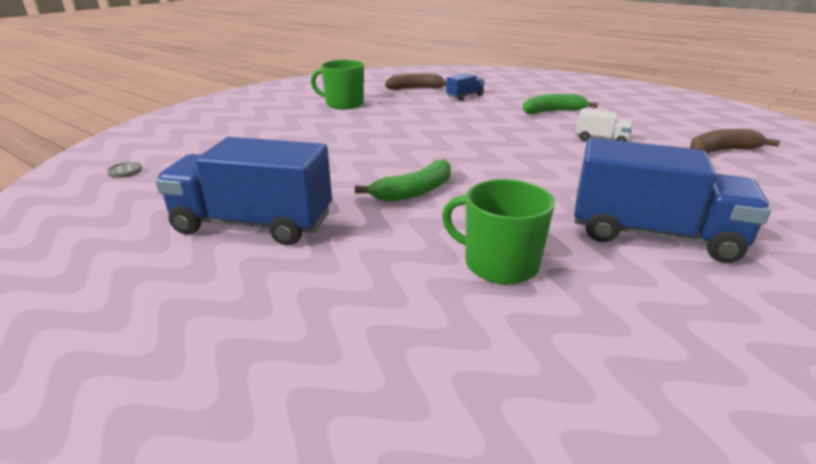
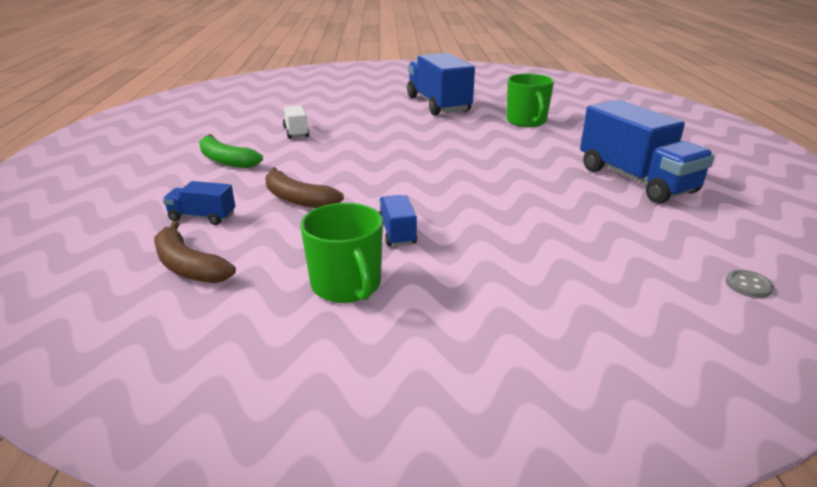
camera: 130 degrees left, 0 degrees up
green banana [355,159,451,202] -> none
brown banana [690,129,780,154] -> brown banana moved to [265,167,344,208]
none -> blue truck [379,195,417,247]

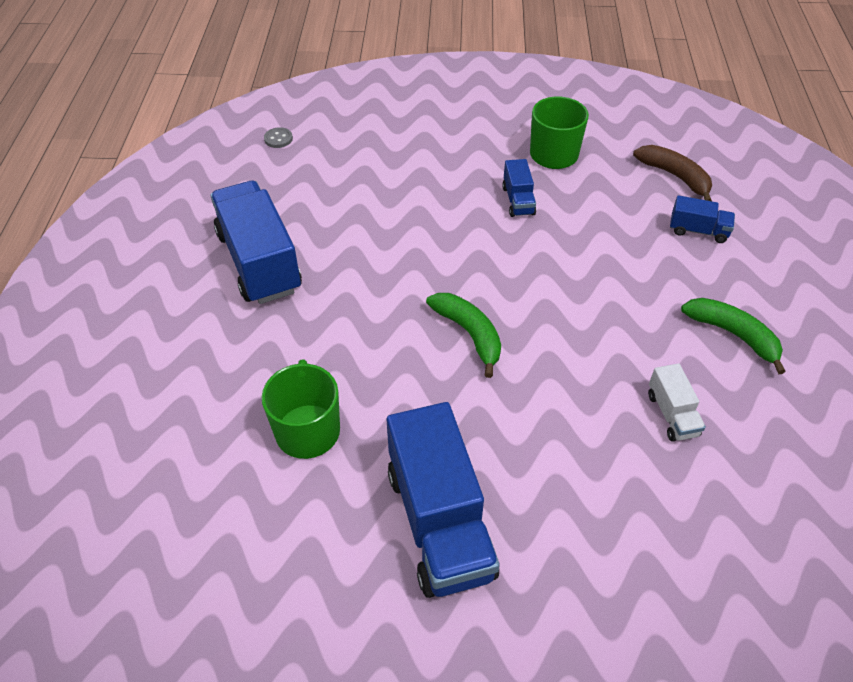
camera: 175 degrees left, 20 degrees up
brown banana [265,167,344,208] -> none
none -> green banana [426,293,501,378]

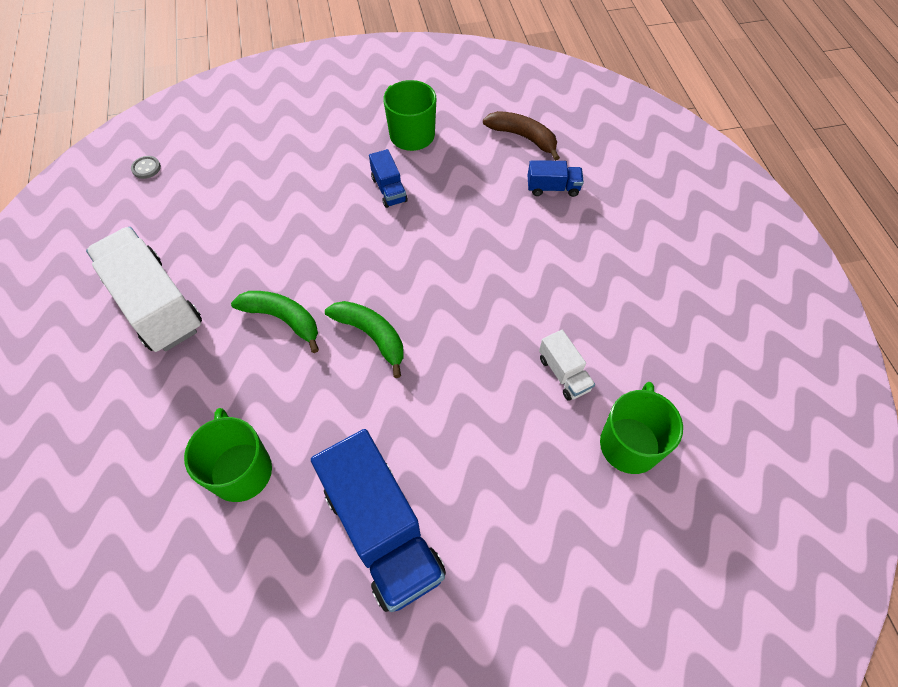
camera: 15 degrees left, 10 degrees up
blue truck [210,181,302,304] -> white truck [86,227,202,352]
green banana [681,298,786,374] -> green banana moved to [231,291,319,353]
none -> green mug [600,382,683,474]

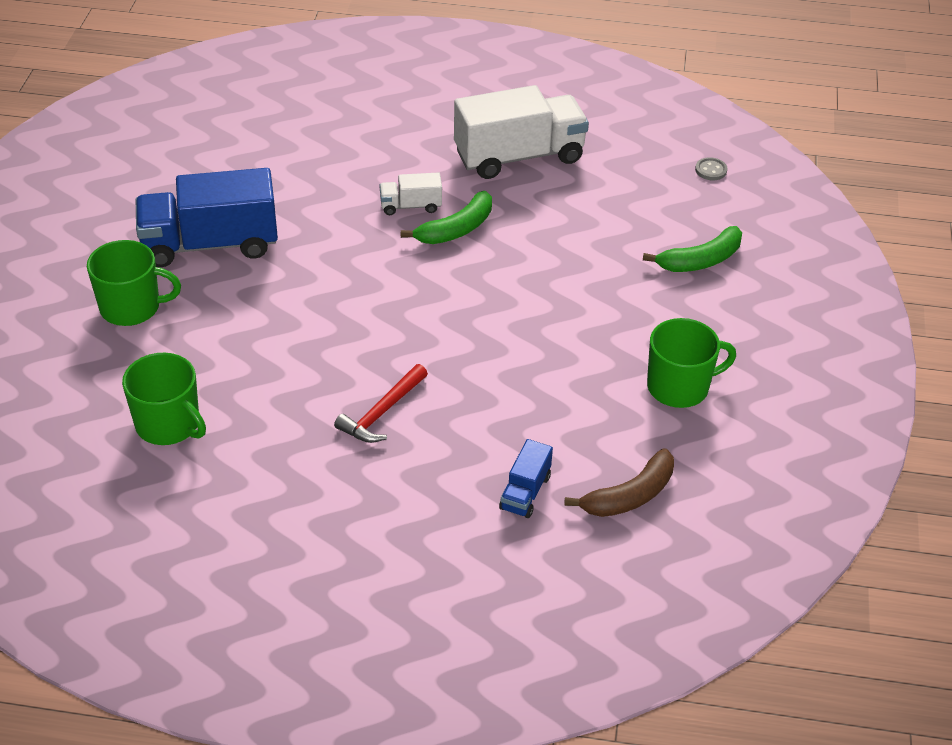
camera: 110 degrees right, 15 degrees down
green mug [184,408,272,502] -> green mug moved to [87,240,181,326]
green banana [325,301,404,378] -> green banana moved to [643,226,742,272]
blue truck [369,149,408,208] -> none
white truck [539,330,595,401] -> white truck moved to [380,172,442,215]
none -> red hammer [334,364,428,443]

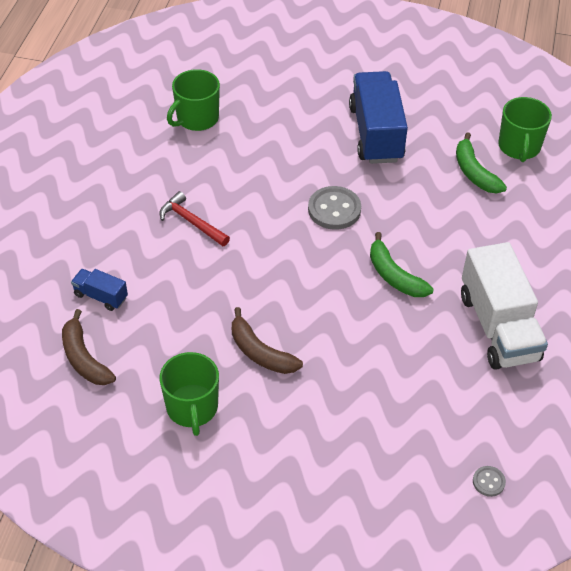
camera: 95 degrees right, 5 degrees up
green mug [87,240,181,326] -> green mug moved to [498,97,552,162]
white truck [380,172,442,215] -> none
green banana [643,226,742,272] -> green banana moved to [456,132,507,194]
none -> brown banana [232,307,303,374]
none -> grey button [308,186,361,230]

